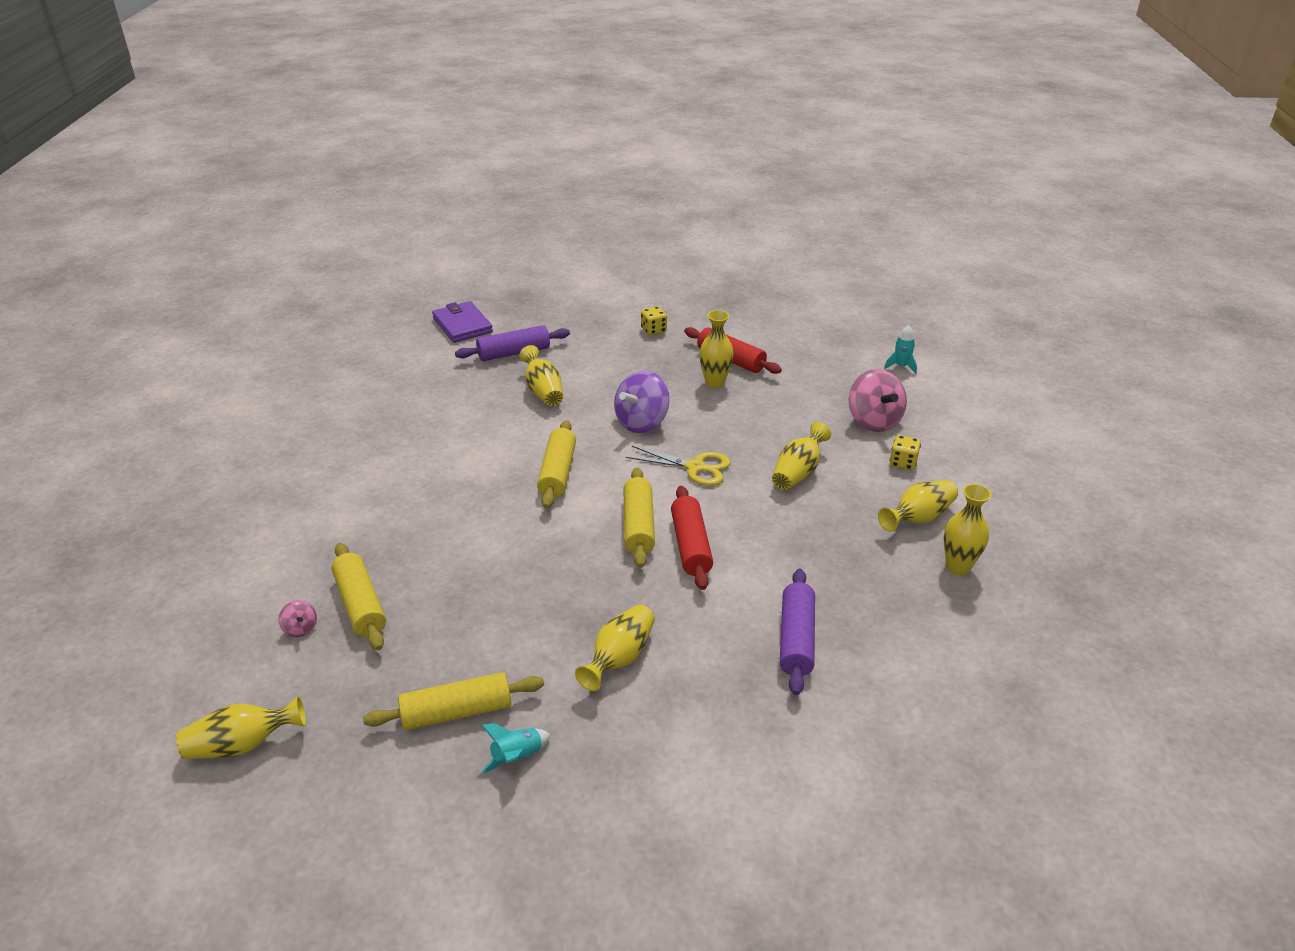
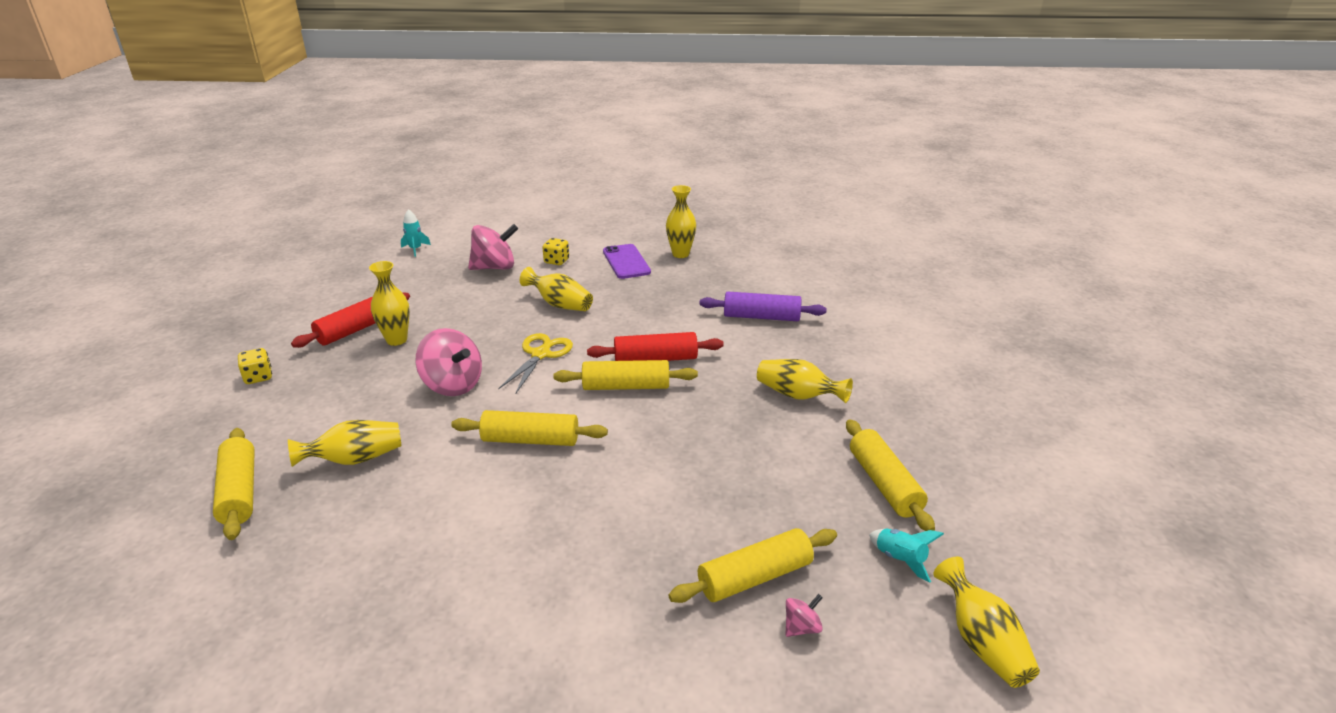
camera: 90 degrees left, 5 degrees down
purple wallet [432,301,493,343] -> none
purple rolling pin [455,325,570,361] -> yellow rolling pin [213,428,255,540]
turquoise rocket [481,723,551,774] -> turquoise rocket moved to [869,529,944,583]
purple spinning top [614,371,670,433] -> pink spinning top [416,328,482,396]
yellow vase [878,480,958,532] -> purple phone [603,244,651,279]

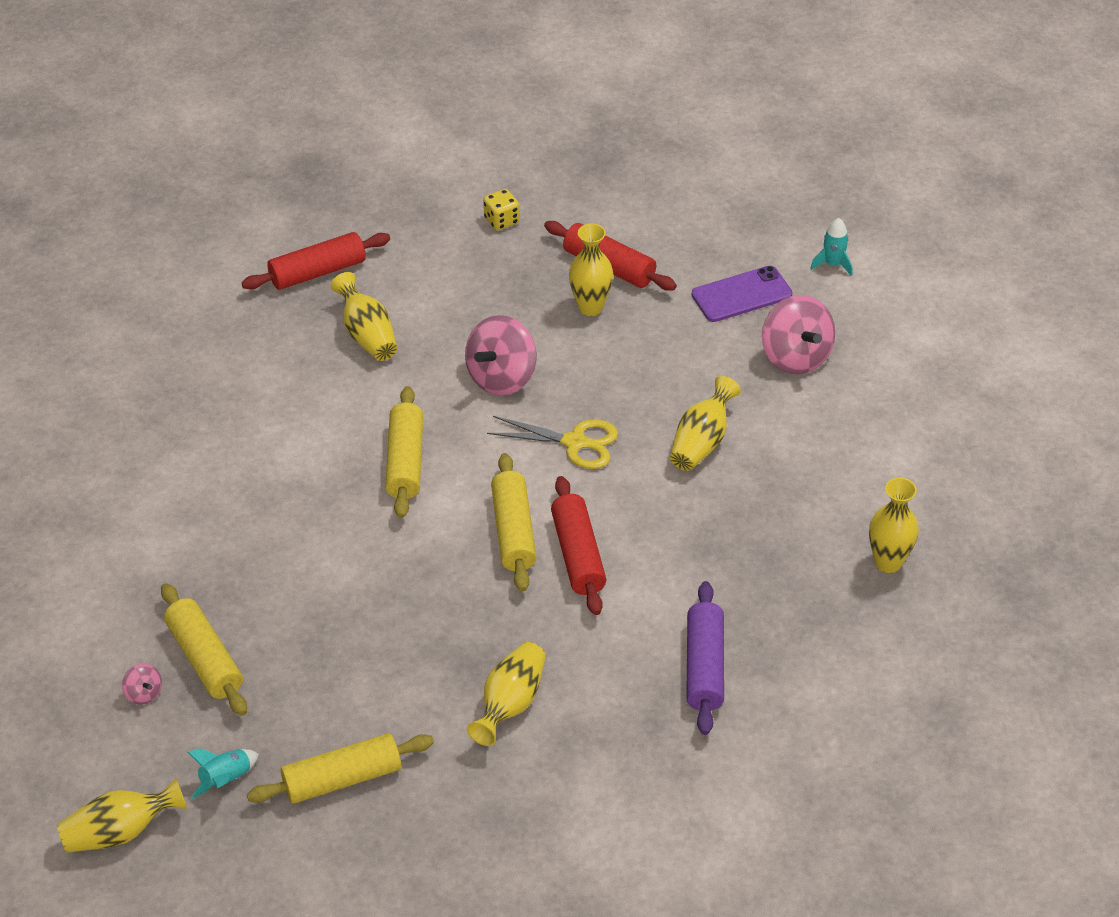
camera: 85 degrees right, 15 degrees up
yellow rolling pin [213,428,255,540] -> red rolling pin [242,232,390,290]
yellow dice [542,238,569,265] -> none
purple phone [603,244,651,279] -> purple phone moved to [692,266,793,322]

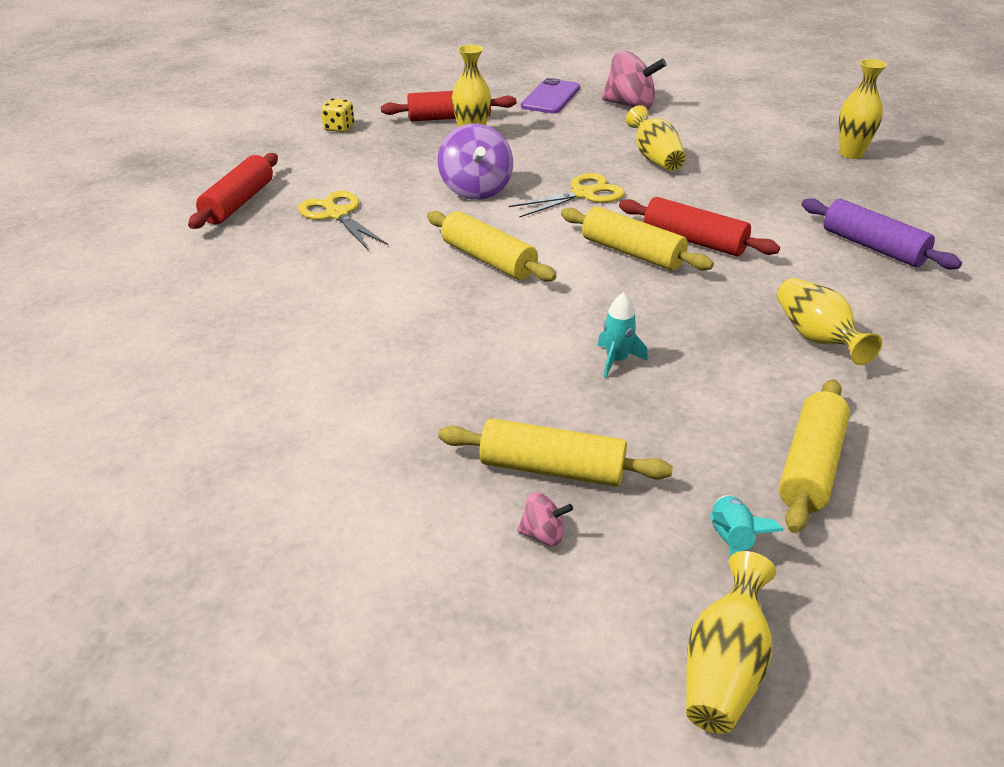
camera: 45 degrees left, 10 degrees down
yellow vase [331,272,397,361] -> yellow scissors [298,191,388,250]
pink spinning top [465,315,537,396] -> purple spinning top [438,123,513,200]
turquoise rocket [810,218,852,276] -> turquoise rocket moved to [597,292,648,378]

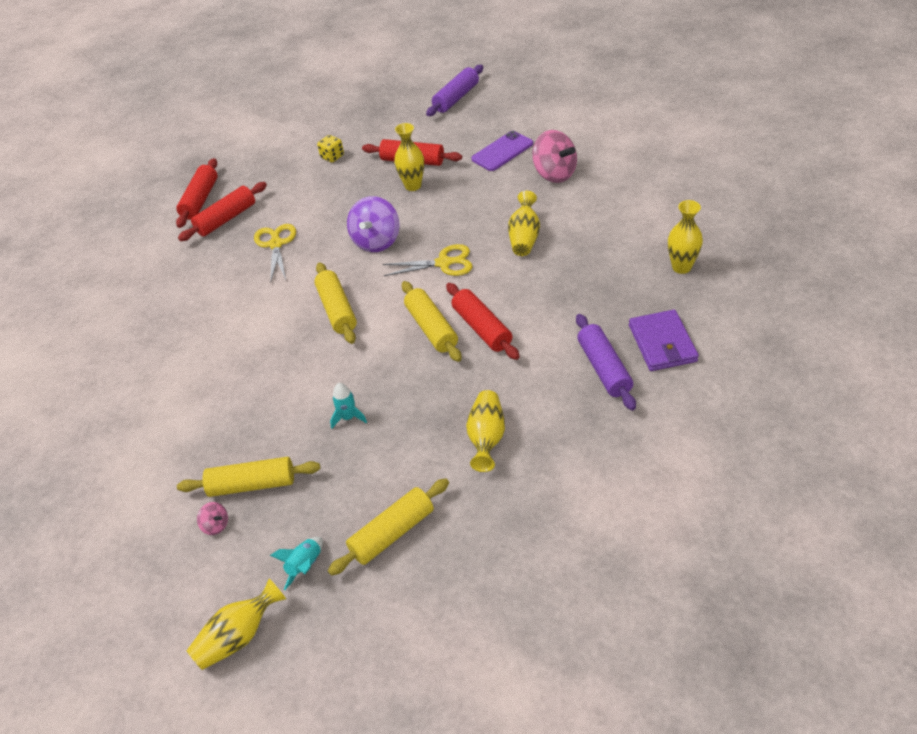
camera: 30 degrees right, 10 degrees up
yellow rolling pin [438,418,673,487] -> yellow rolling pin turned 45 degrees counterclockwise [177,457,320,497]
none -> red rolling pin [176,158,218,228]
none -> purple rolling pin [426,65,483,116]
none -> purple wallet [629,309,699,371]

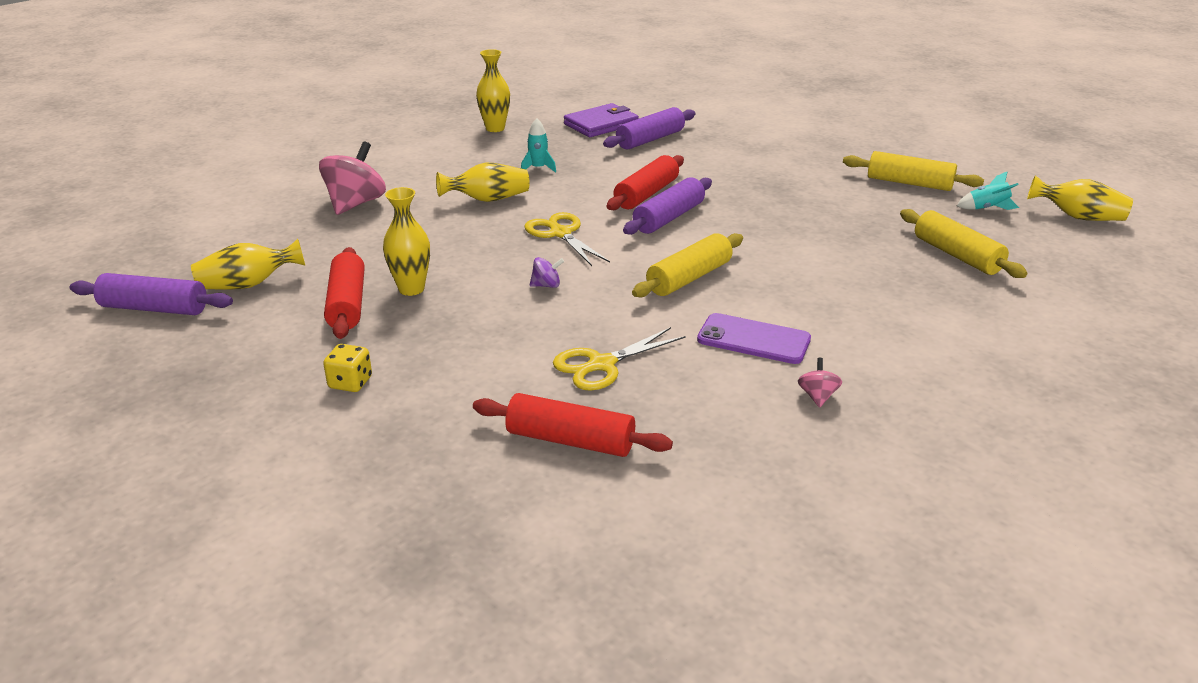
camera: 120 degrees left, 15 degrees down
red rolling pin [176,158,218,228] -> none
pink spinning top [197,502,228,535] -> pink spinning top moved to [798,358,842,407]
turquoise rocket [330,383,367,429] -> turquoise rocket moved to [521,118,556,173]
purple spinning top [347,196,400,252] -> purple spinning top [530,257,564,288], size x0.46
yellow rolling pin [402,281,462,362] -> purple rolling pin [623,177,712,235]
yellow vase [466,390,505,472] -> yellow vase moved to [191,239,305,290]
purple phone [471,131,533,171] -> purple phone moved to [697,313,811,364]

